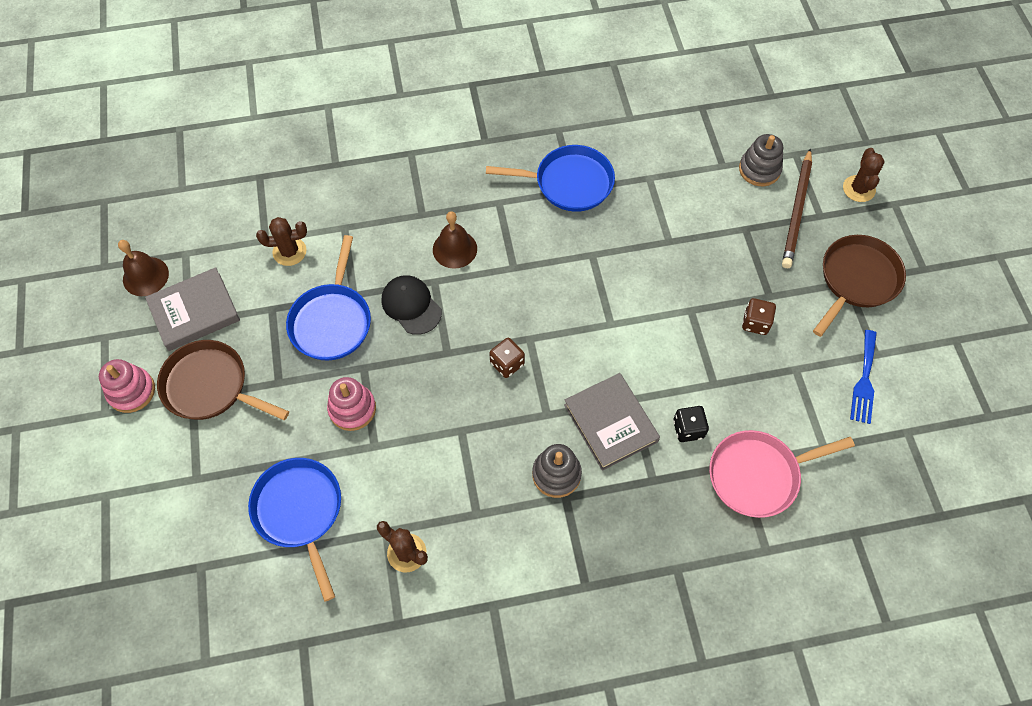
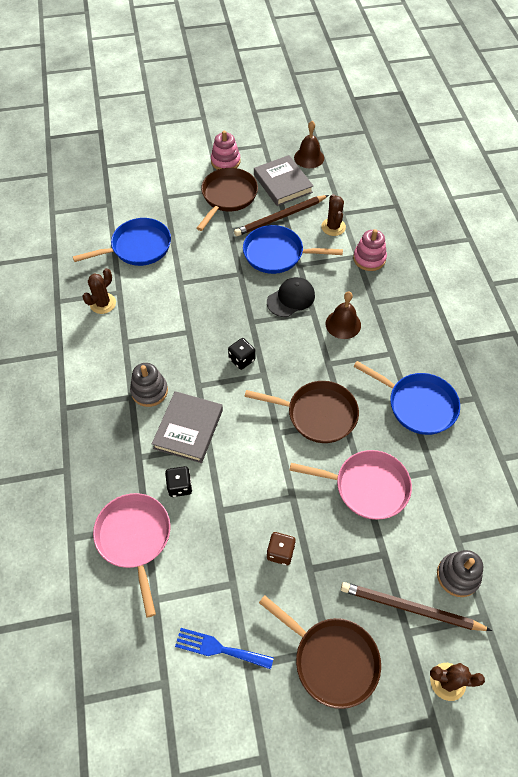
camera: 90 degrees right, 5 degrees down
pink stacking toy [327,377,376,431] -> pink stacking toy moved to [353,229,387,271]
blue pan [486,145,615,212] -> blue pan turned 60 degrees counterclockwise [353,361,460,435]
brown dice [489,338,525,378] -> black dice [228,338,255,370]
grey book [564,373,660,471] -> grey book turned 45 degrees counterclockwise [152,391,223,463]
none -> brown pencil [234,195,329,236]
none -> brown pan [244,381,359,443]
none -> pink pan [289,450,412,520]

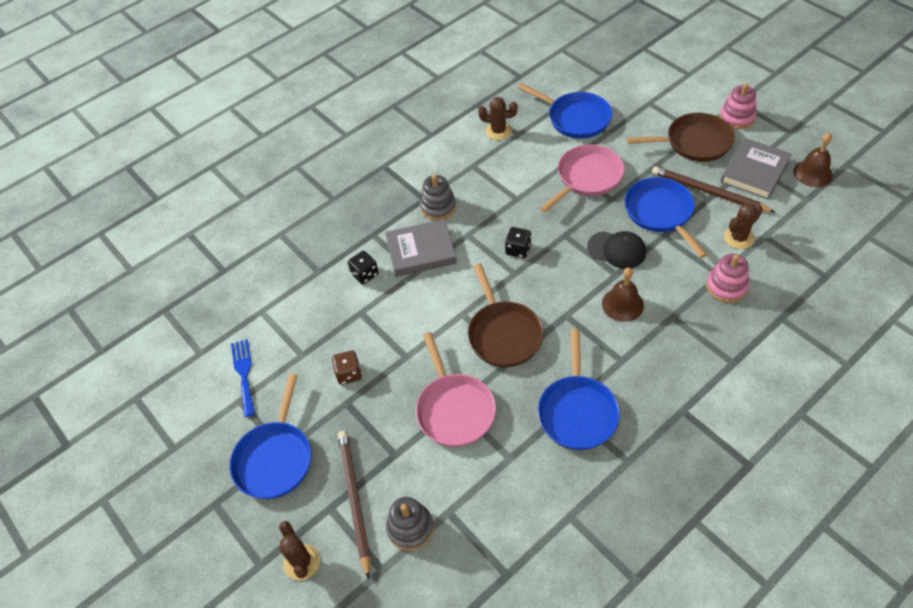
camera: 65 degrees right, 5 degrees down
pink pan [93,493,170,618] -> pink pan moved to [540,145,625,212]
brown pan [259,595,381,709] -> blue pan [229,374,311,499]

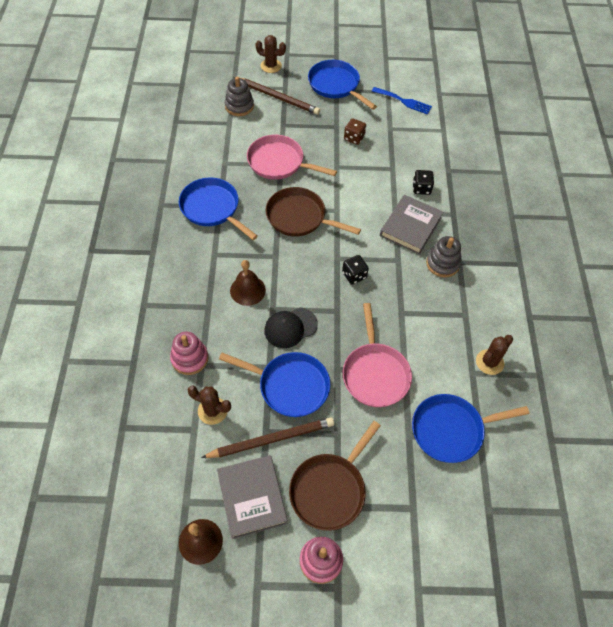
camera: 125 degrees right, 5 degrees up
brown cactus [724,203,763,249] -> brown cactus turned 75 degrees counterclockwise [187,386,231,425]

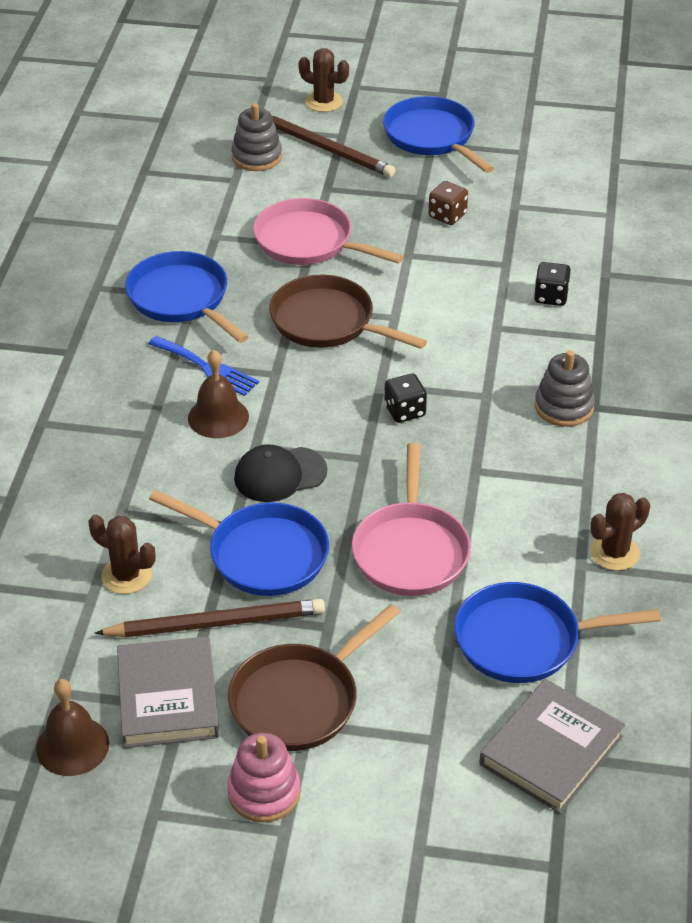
camera: 10 degrees right, 15 degrees down
pink stacking toy [170,331,208,375] -> none
blue fork [372,87,432,115] -> blue fork moved to [148,336,259,396]
grey book [380,195,443,255] -> grey book moved to [479,679,625,814]

